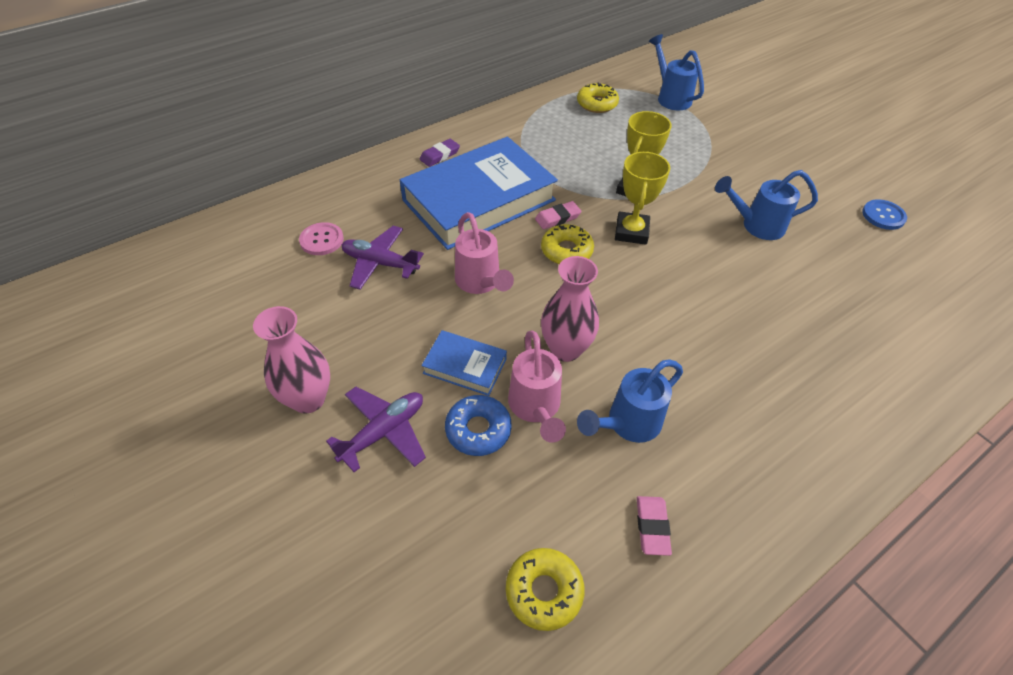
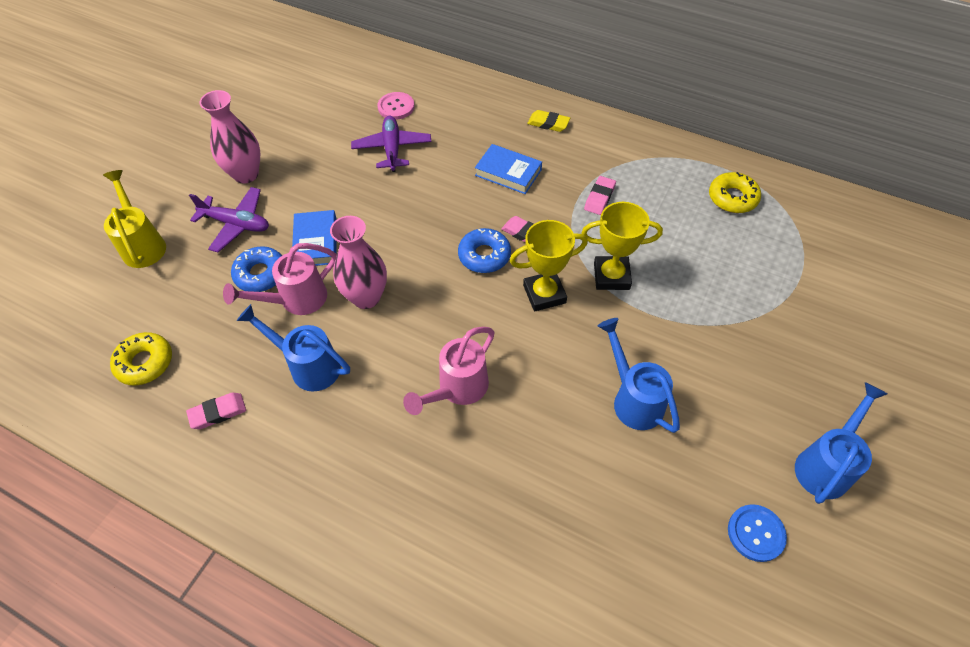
camera: 65 degrees right, 5 degrees up
blue book [400,137,558,250] -> blue book [475,144,542,194], size x0.44
purple eraser [420,139,460,167] -> yellow eraser [527,110,570,132]
pink watering can [455,212,514,294] -> pink watering can moved to [403,327,495,415]
yellow donut [541,224,594,264] -> blue donut [458,228,511,273]
blue watering can [649,34,704,111] -> blue watering can moved to [795,382,888,504]
none -> yellow watering can [103,170,166,268]
none -> pink eraser [584,176,616,215]

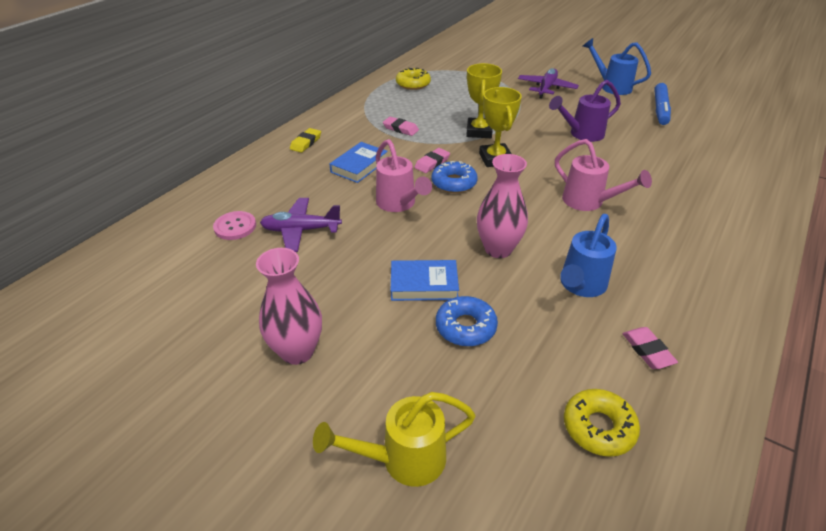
camera: 85 degrees left, 15 degrees down
purple plane [189,187,269,252] -> purple plane moved to [518,68,579,99]
pink watering can [223,243,337,315] -> pink watering can moved to [375,139,432,212]
blue watering can [598,318,680,433] -> purple watering can [549,80,621,142]
blue button [728,504,787,562] -> blue marker [654,83,671,125]

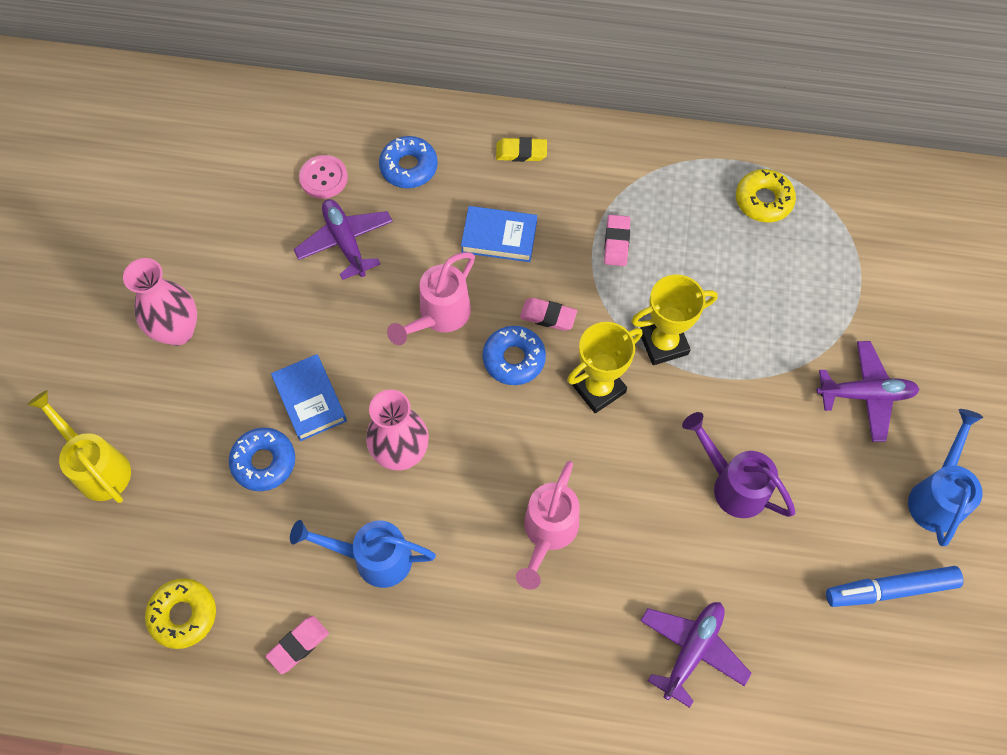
camera: 65 degrees right, 25 degrees up
none -> blue donut [379,136,438,188]
none -> purple plane [640,602,752,708]

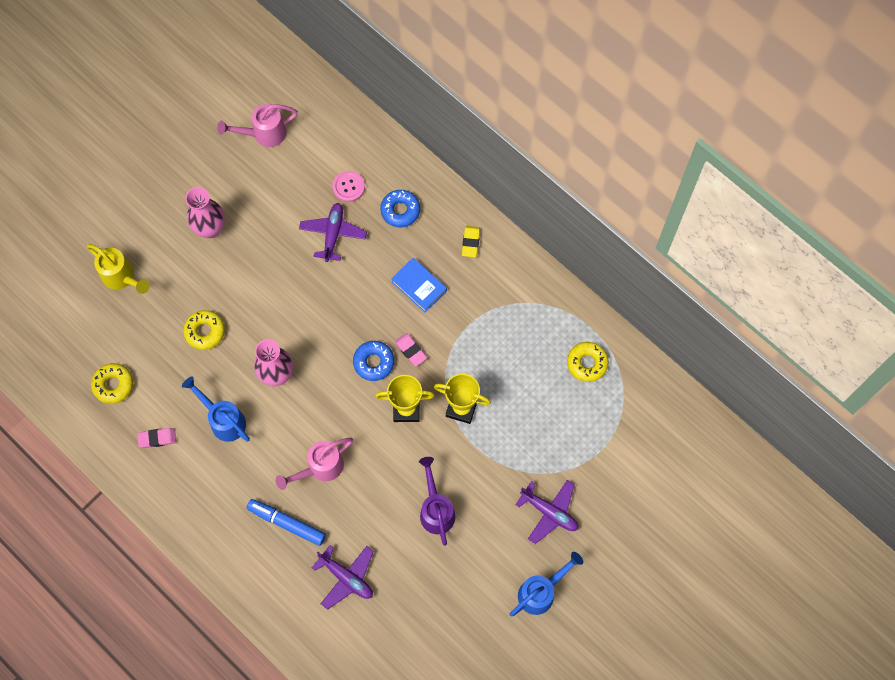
camera: 35 degrees right, 5 degrees up
yellow watering can [27,390,131,503] -> yellow watering can turned 135 degrees clockwise [87,244,150,294]
blue donut [229,428,295,491] -> yellow donut [183,310,225,350]
blue book [271,354,347,441] -> none
pink watering can [387,252,475,345] -> pink watering can moved to [217,104,298,147]
yellow eraser [496,137,547,162] -> yellow eraser turned 60 degrees clockwise [462,226,480,257]
pink eraser [604,215,630,266] -> none
purple plane [640,602,752,708] -> purple plane turned 60 degrees clockwise [312,545,374,610]
blue marker [826,566,963,607] -> blue marker moved to [247,499,326,546]

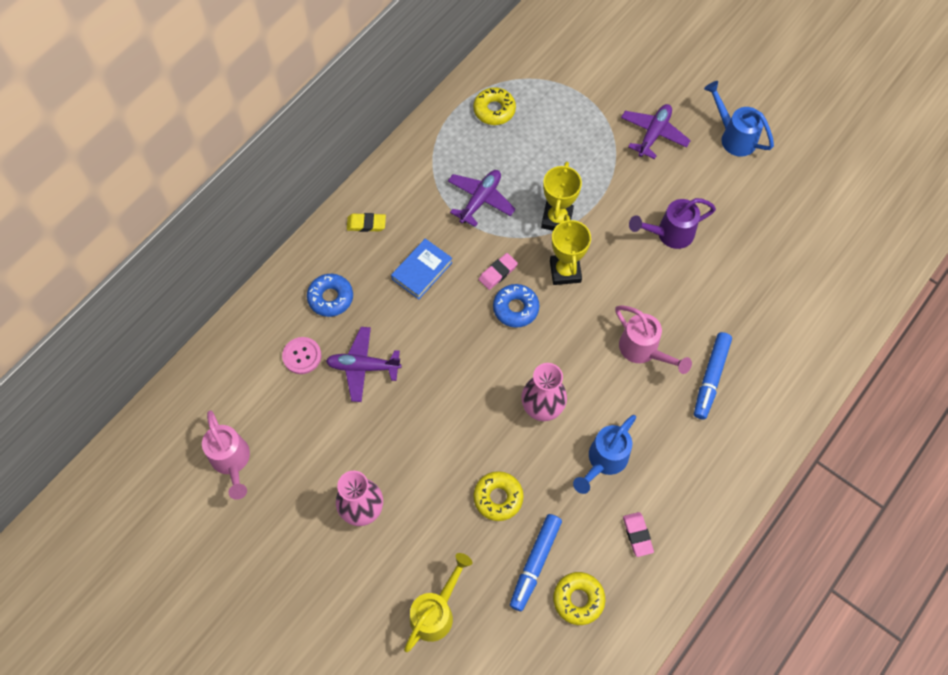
camera: 95 degrees left, 5 degrees down
purple plane [312,545,374,610] -> purple plane moved to [448,170,516,227]
none -> blue marker [510,514,562,611]

